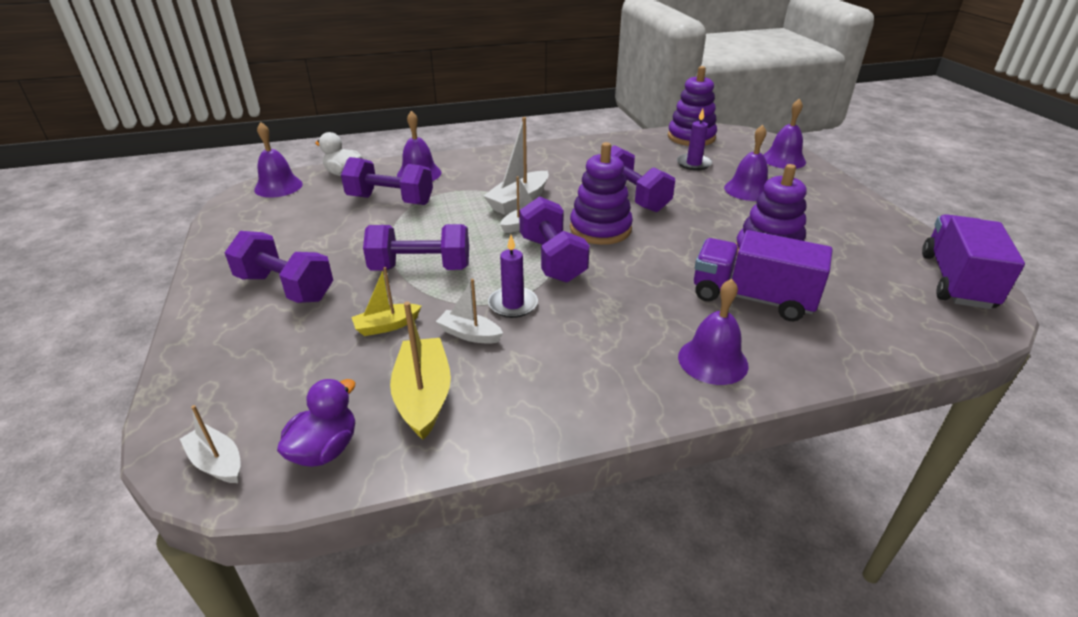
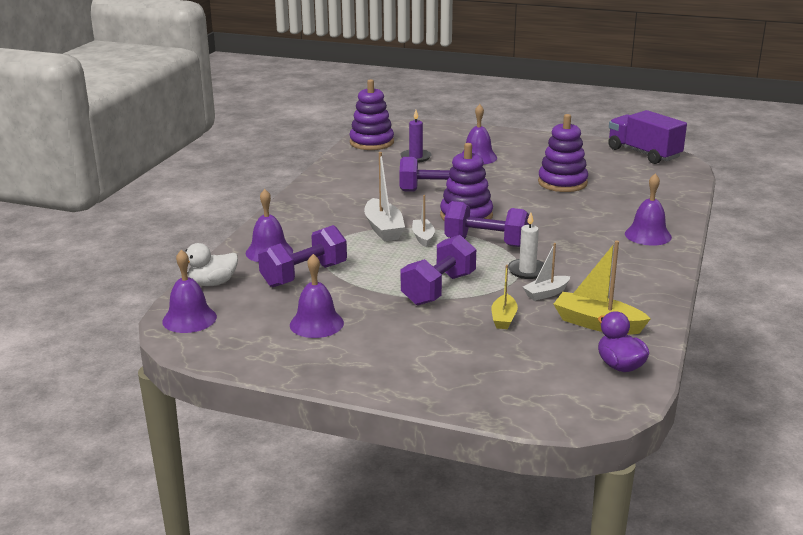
camera: 55 degrees left, 10 degrees down
white boat [180,405,241,483] -> none
purple dumbbell [225,231,333,303] -> none
purple candle [488,235,538,318] -> white candle [508,212,544,279]
purple truck [694,230,833,321] -> none
purple bell [763,99,806,169] -> purple bell moved to [290,254,344,338]

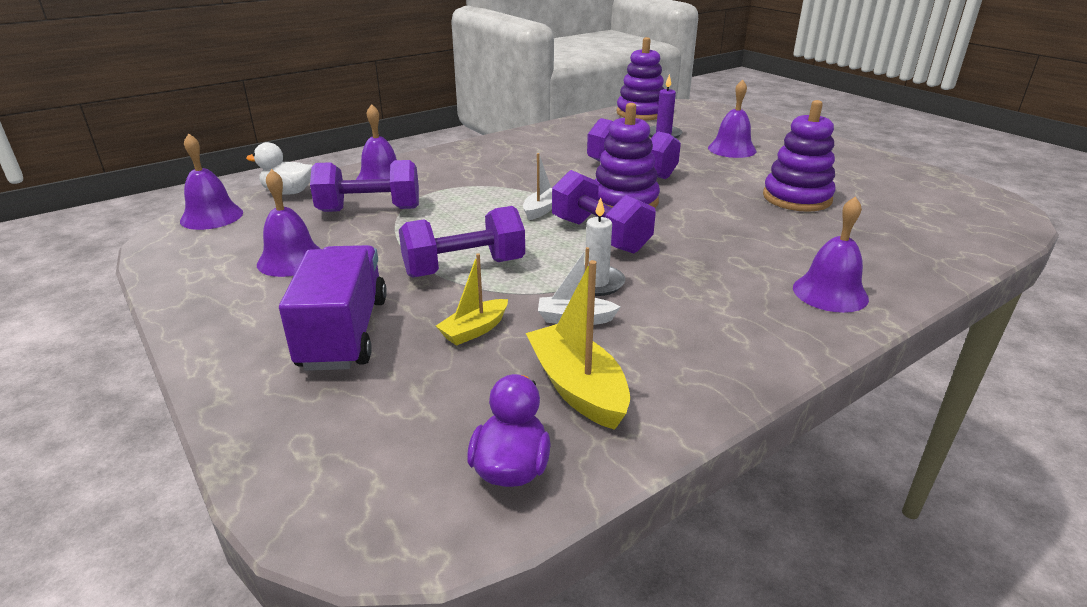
camera: 35 degrees right, 5 degrees up
white boat [364,152,405,241] -> none
purple truck [608,110,687,164] -> purple truck moved to [279,245,387,371]

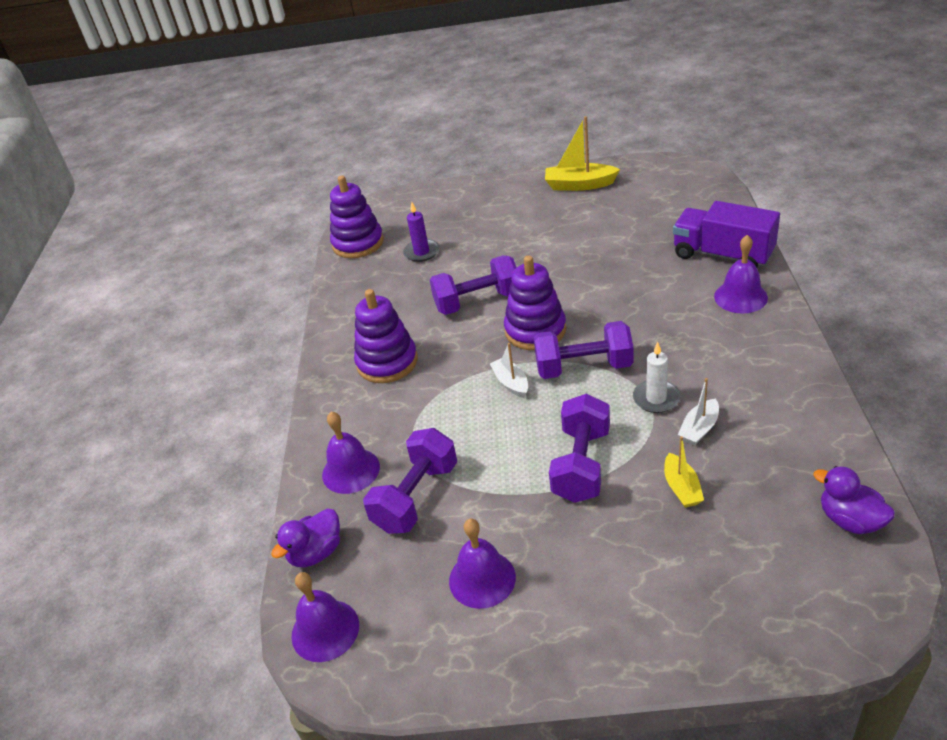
camera: 50 degrees left, 10 degrees up
white duck [246,142,312,195] -> purple duck [271,509,340,567]
purple truck [279,245,387,371] -> purple truck moved to [673,201,780,267]
yellow boat [526,260,630,430] -> yellow boat moved to [545,116,620,191]
purple bell [708,80,756,158] -> none
purple stacking toy [763,100,836,212] -> purple stacking toy moved to [354,289,418,383]

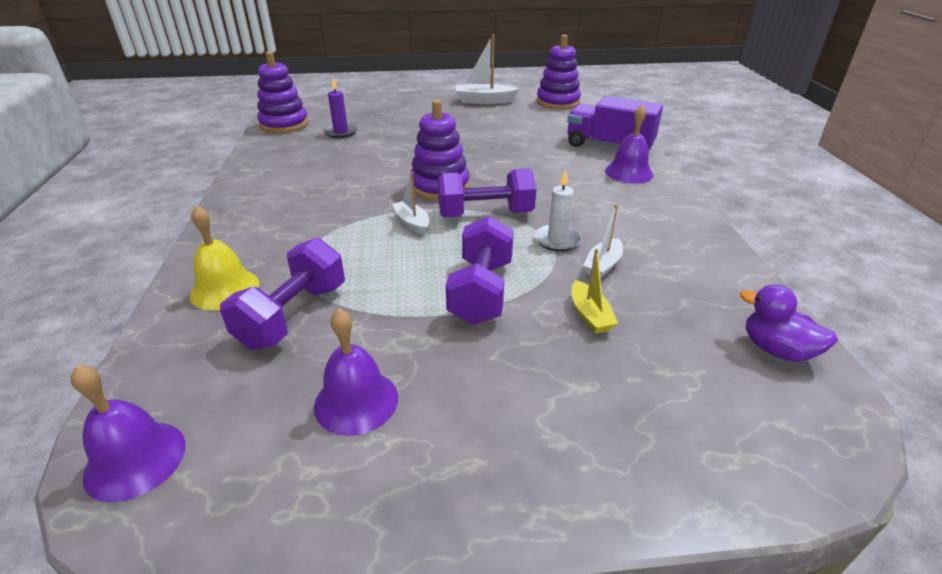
camera: 10 degrees left, 5 degrees down
purple duck [271,509,340,567] -> none
purple bell [322,412,380,494] -> yellow bell [190,205,259,310]
purple stacking toy [354,289,418,383] -> purple stacking toy moved to [537,34,581,110]
purple dumbbell [430,255,517,315] -> none
yellow boat [545,116,620,191] -> white boat [456,34,519,104]

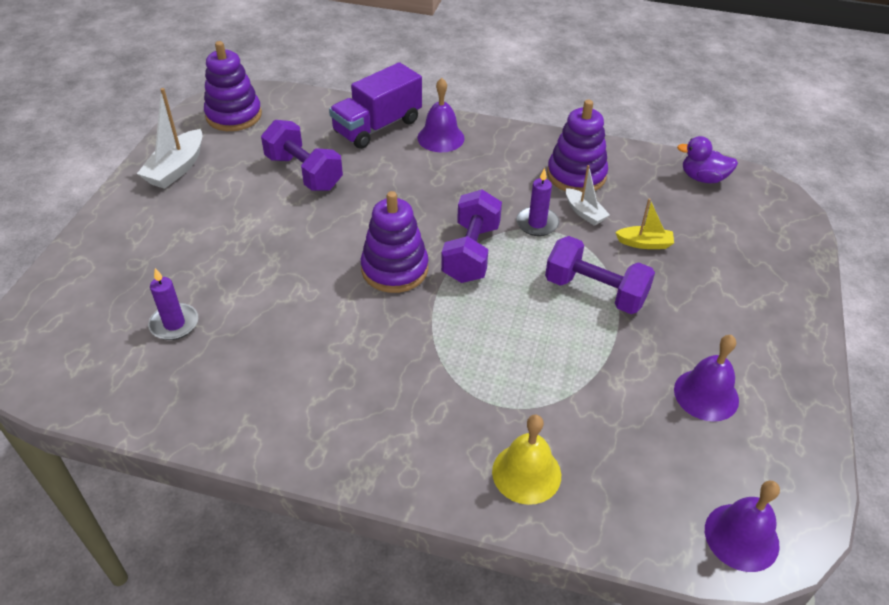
camera: 70 degrees left, 10 degrees up
purple dumbbell [220,237,345,350] -> purple dumbbell moved to [261,120,343,191]
purple stacking toy [257,51,308,133] -> purple stacking toy moved to [547,100,608,192]
white boat [392,172,429,235] -> none
white candle [534,170,582,252] -> purple candle [516,168,559,236]
purple duck [740,284,838,362] -> purple duck turned 45 degrees clockwise [677,136,738,183]

